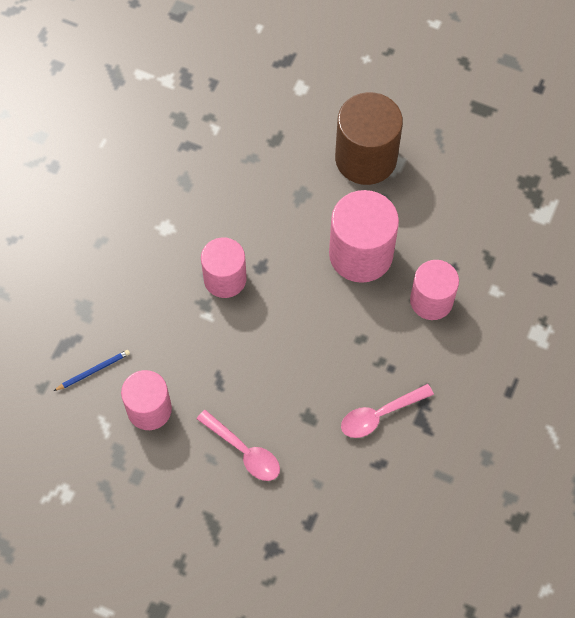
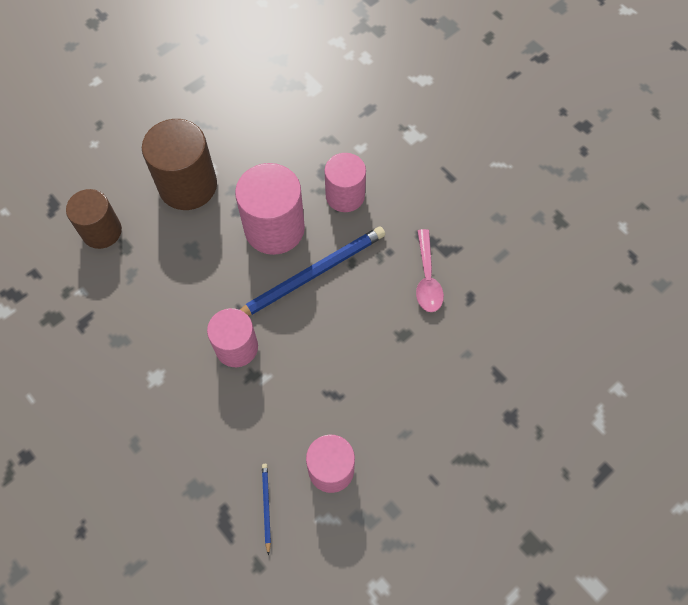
camera: 65 degrees left, 0 degrees up
pink spoon [197,410,280,481] -> none
none -> brown cylinder [66,189,122,249]
none -> blue pencil [240,227,386,316]

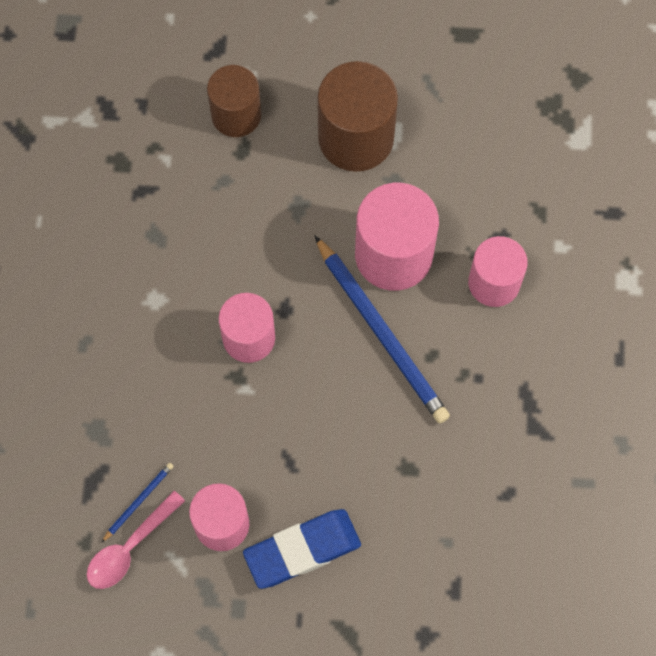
camera: 45 degrees right, 5 degrees up
blue pencil [240,227,386,316] -> blue pencil turned 45 degrees clockwise [315,236,450,424]
pink spoon [416,229,444,312] -> pink spoon moved to [87,491,185,589]
none -> blue eraser [243,509,361,589]

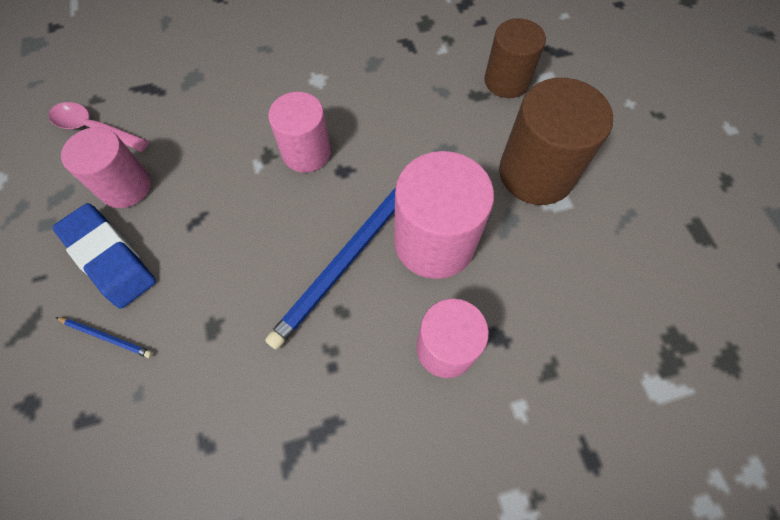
camera: 70 degrees right, 5 degrees down
blue pencil [101,463,174,543] -> blue pencil moved to [55,317,153,358]

